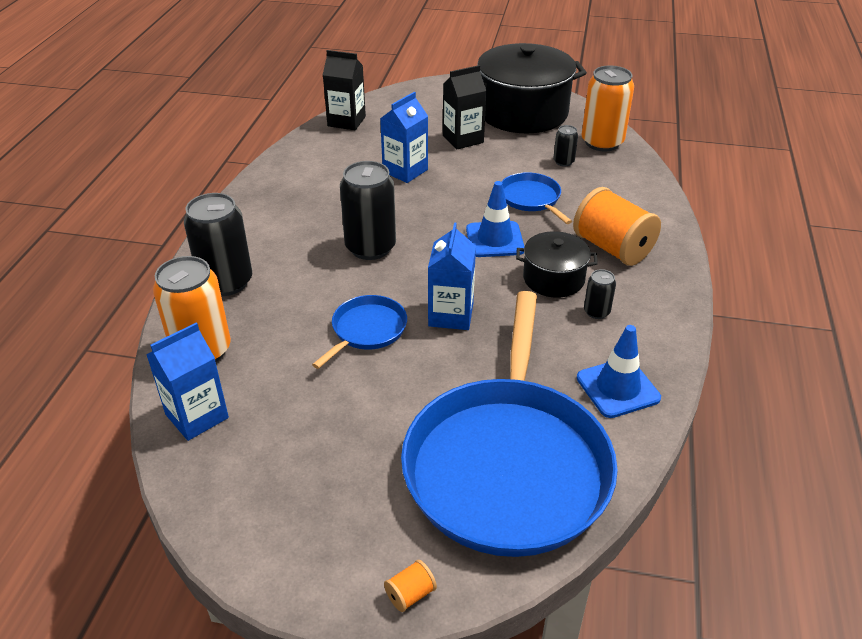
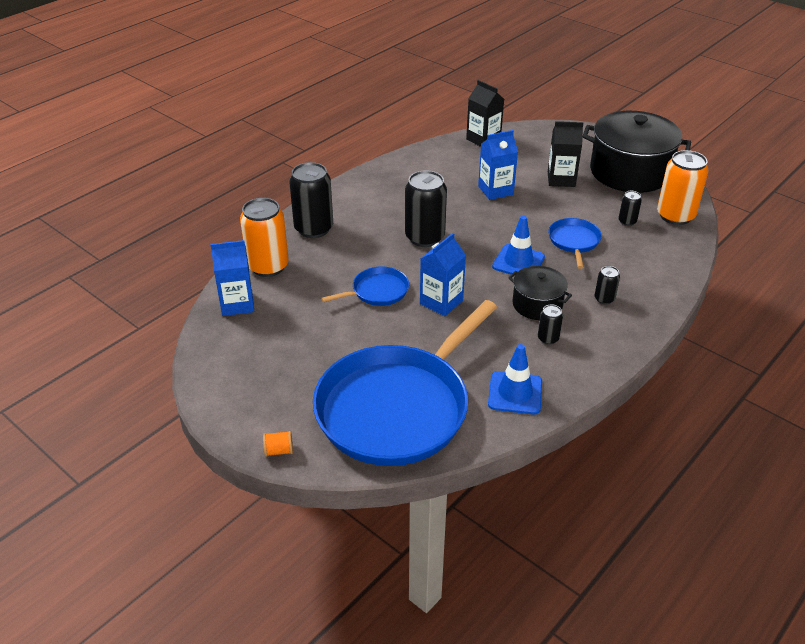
camera: 30 degrees right, 0 degrees up
orange spool [573,187,661,266] -> black can [595,266,620,304]

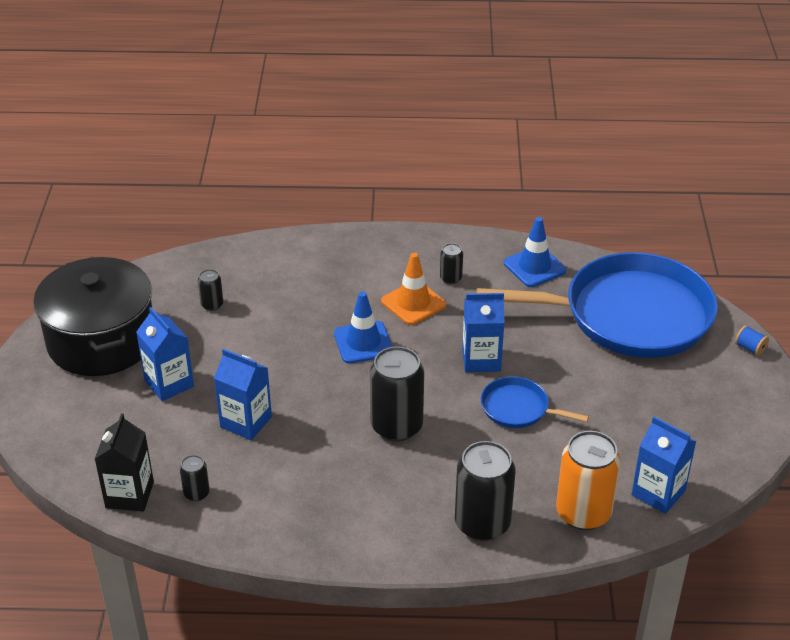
camera: 130 degrees left, 0 degrees up
orange spool [263,431,293,457] -> blue spool [735,325,769,356]
black pot [509,266,572,320] -> orange traffic cone [381,253,446,325]
black carton [548,121,583,187] -> blue carton [136,307,194,401]
blue pan [549,218,602,269] -> none
black can [595,266,620,304] -> black can moved to [180,455,210,501]
orange can [657,150,708,225] -> none

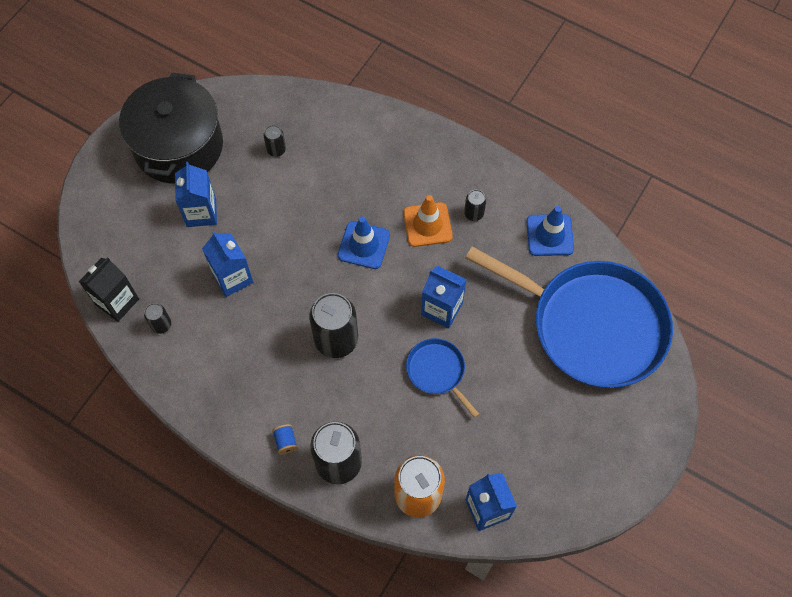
camera: 30 degrees right, 25 degrees up
blue spool [735,325,769,356] -> blue spool moved to [272,424,298,454]

